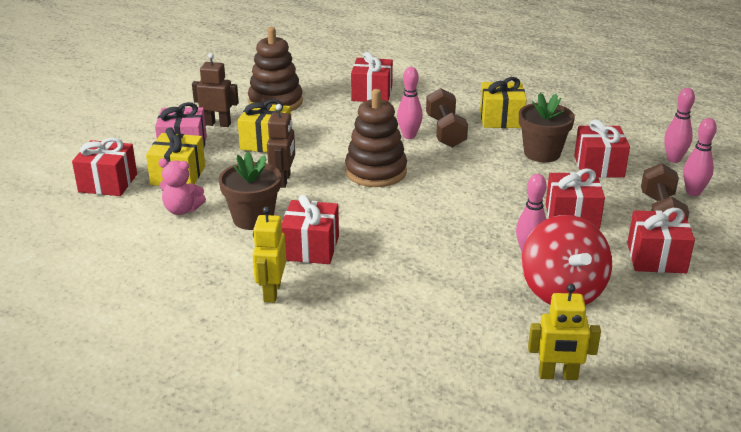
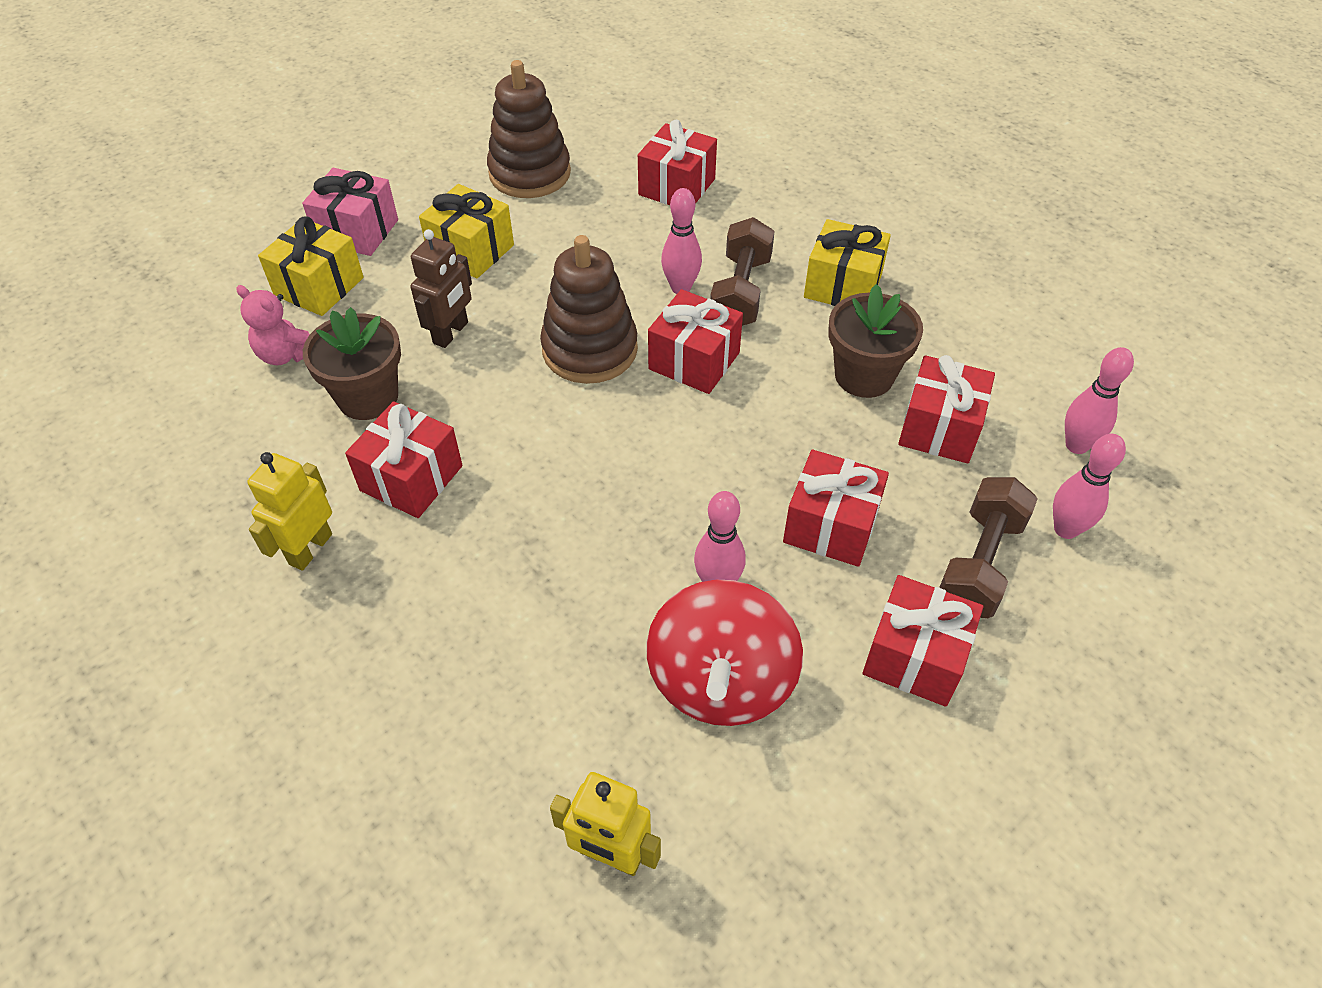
camera: 20 degrees right, 20 degrees up
red gift [72,138,137,196] -> red gift moved to [648,289,743,394]
brown robot [192,53,239,127] -> none

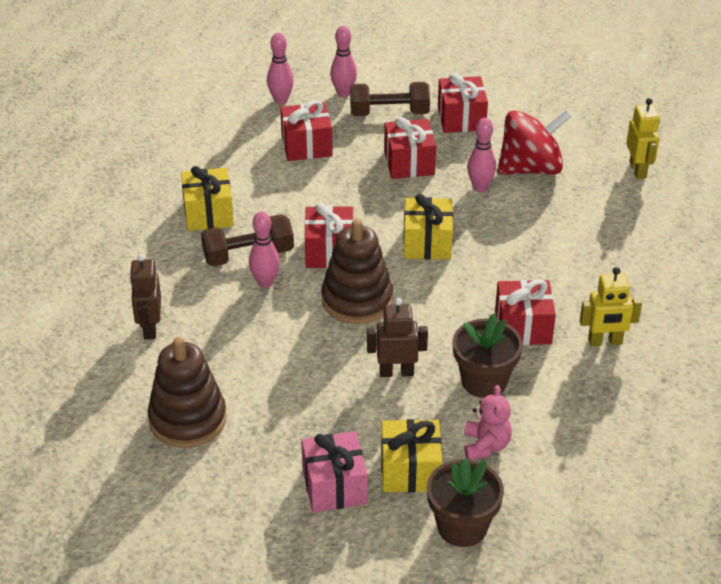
camera: 120 degrees left, 10 degrees down
yellow gift [419,184,514,279] -> yellow gift moved to [403,194,453,260]
red gift [638,120,717,205] -> brown robot [130,254,161,340]
brown flower pot [828,284,923,398] -> brown flower pot moved to [427,458,504,547]

